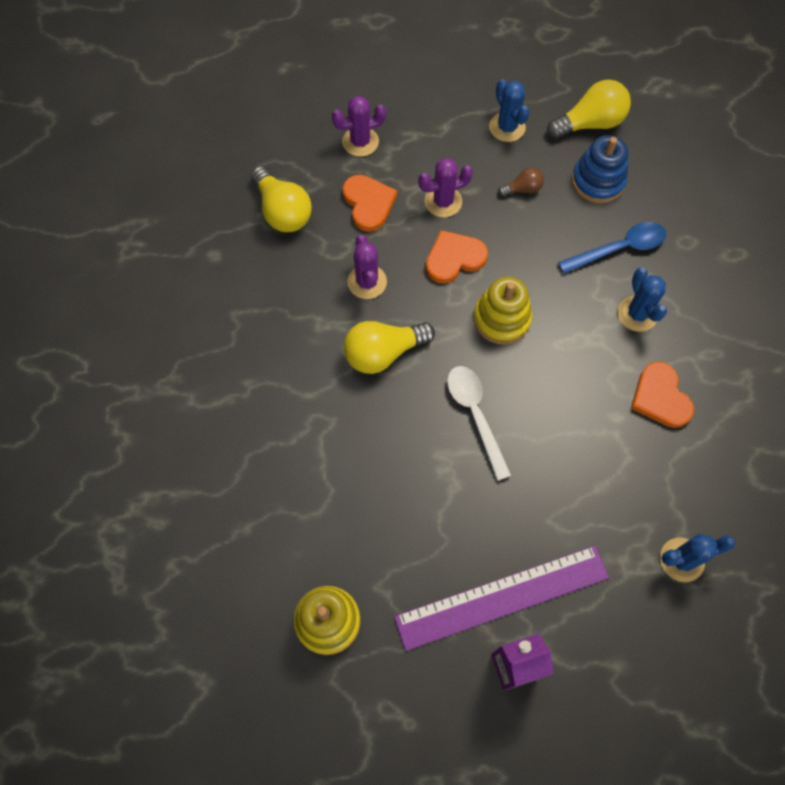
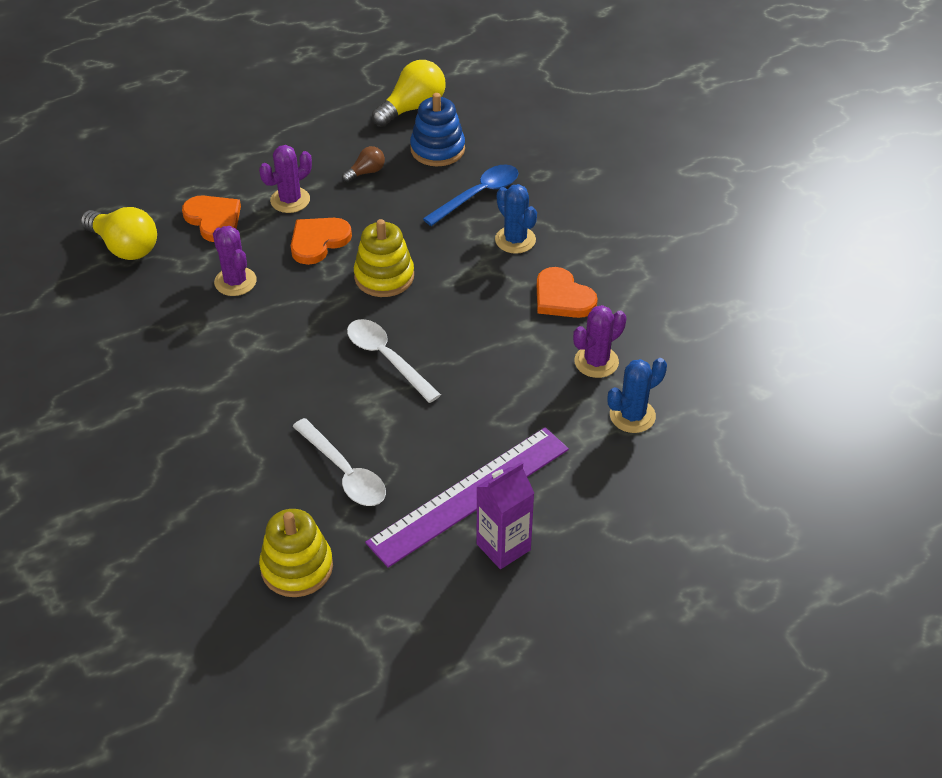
camera: 20 degrees left, 20 degrees down
purple cactus [331,96,386,157] -> purple cactus moved to [573,305,626,378]
yellow light bulb [344,321,435,374] -> none
blue cactus [489,79,530,142] -> none
none -> white spoon [292,418,386,506]

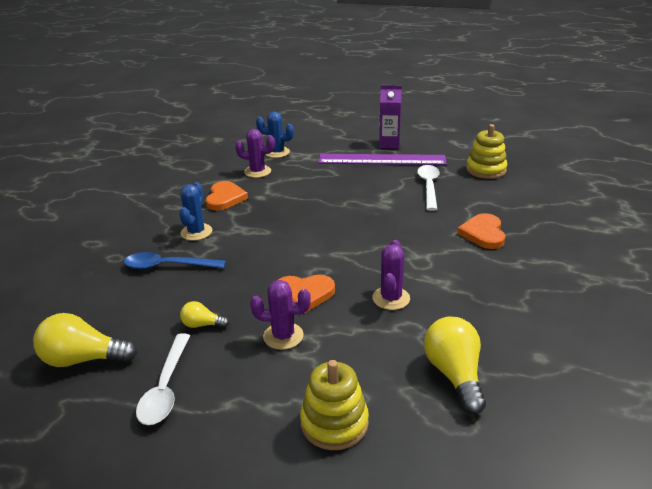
camera: 135 degrees left, 15 degrees down
orange heart [182,195,241,242] -> orange heart moved to [457,213,505,249]
brown light bulb [342,146,385,182] -> yellow light bulb [180,301,229,328]
white spoon [347,319,441,403] -> white spoon moved to [136,333,190,425]
yellow stacking toy [354,219,414,297] -> yellow stacking toy moved to [300,360,369,450]
blue stacking toy [410,93,465,166] -> none

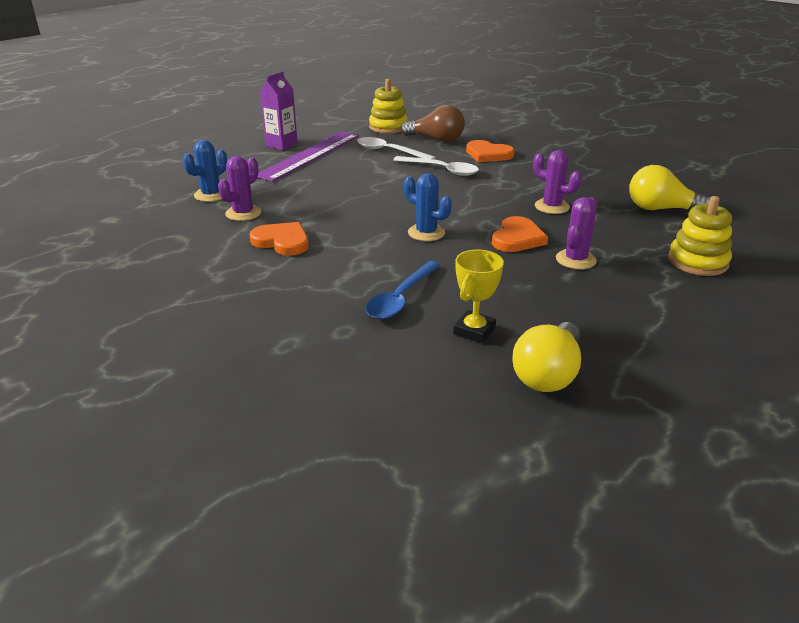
camera: 65 degrees left, 0 degrees up
white spoon [136,333,190,425] -> white spoon moved to [393,156,479,176]
blue cactus [179,182,212,241] -> blue cactus moved to [404,173,452,241]
yellow light bulb [180,301,229,328] -> none
none -> brown light bulb [401,104,465,142]
none -> yellow trophy [453,250,504,343]

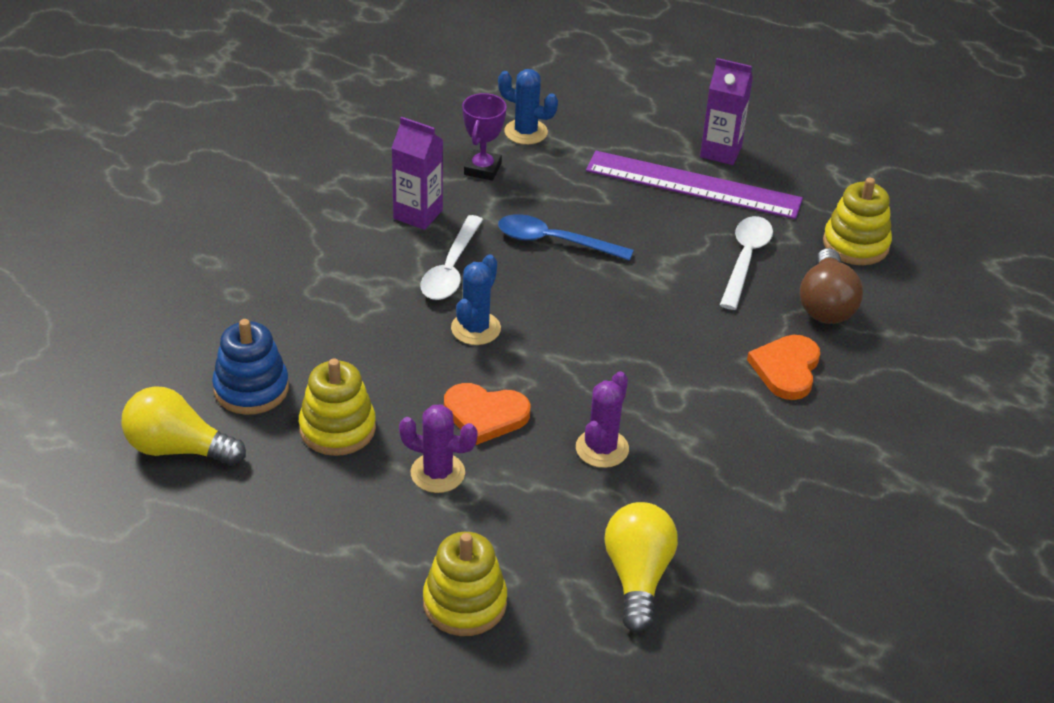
camera: 75 degrees right, 10 degrees up
purple cactus [218,156,261,221] -> purple trophy [462,93,507,181]
orange heart [250,222,309,256] -> purple carton [392,117,443,230]
blue spoon [366,261,440,319] -> blue spoon moved to [498,214,634,261]
white spoon [393,156,479,176] -> white spoon moved to [420,215,483,300]
yellow trophy [453,250,504,343] -> blue stacking toy [212,319,289,415]
none -> yellow stacking toy [299,358,376,456]

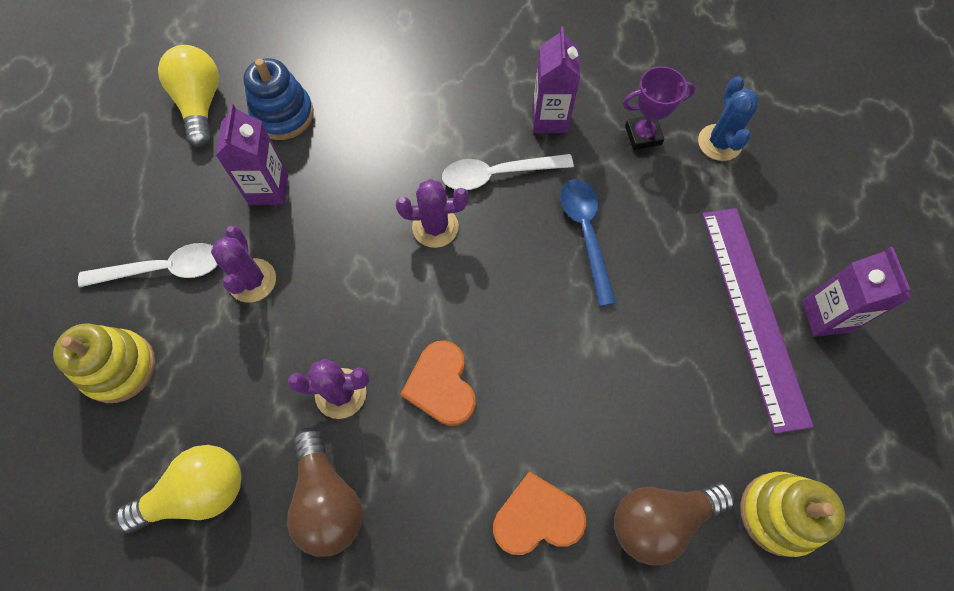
camera: 65 degrees right, 25 degrees up
yellow stacking toy [299,358,376,456] -> purple carton [216,104,288,205]
orange heart [444,383,530,445] -> orange heart moved to [401,340,476,426]
blue cactus [451,254,501,345] -> purple cactus [396,179,469,248]
white spoon [720,216,773,310] -> white spoon moved to [78,243,218,287]
none -> brown light bulb [287,427,363,557]

